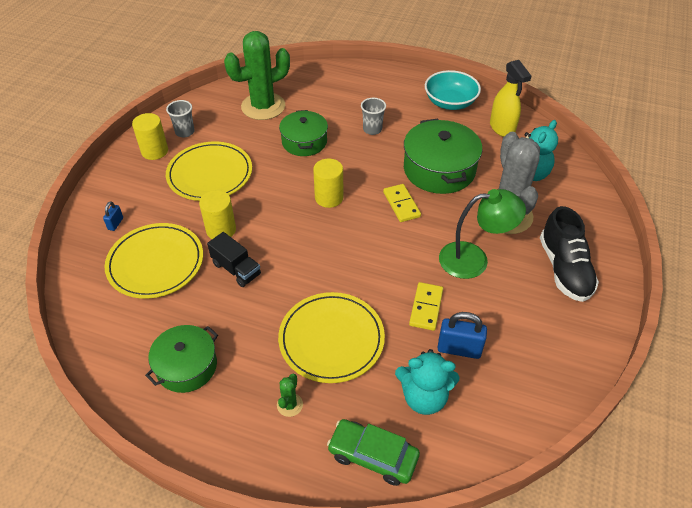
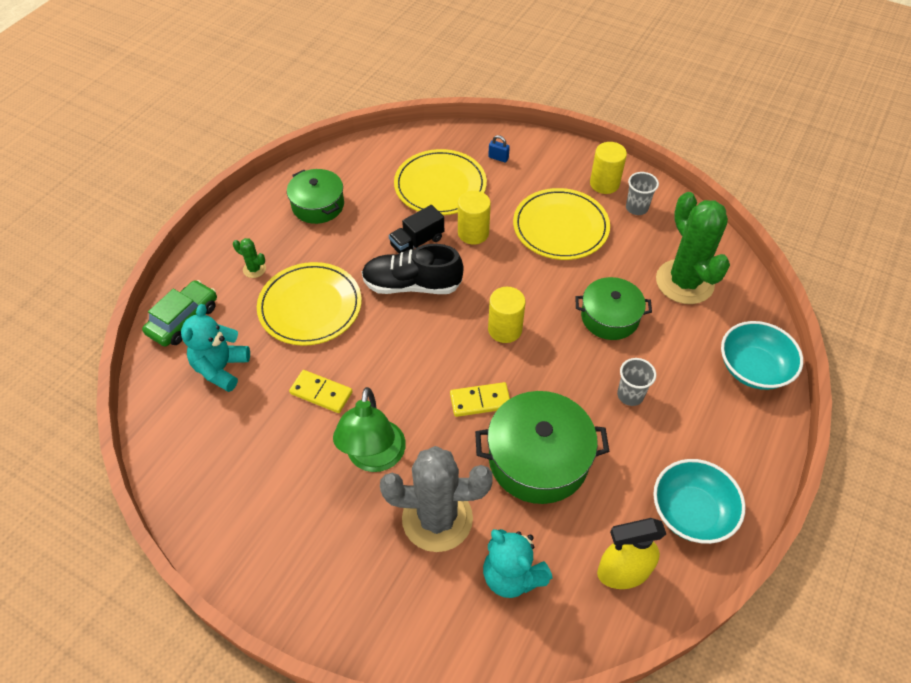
camera: 100 degrees right, 5 degrees up
blue padlock [437,312,487,359] -> none
black shoe [540,206,599,302] -> black shoe moved to [362,244,464,294]
none -> turquoise bowl [721,321,803,390]

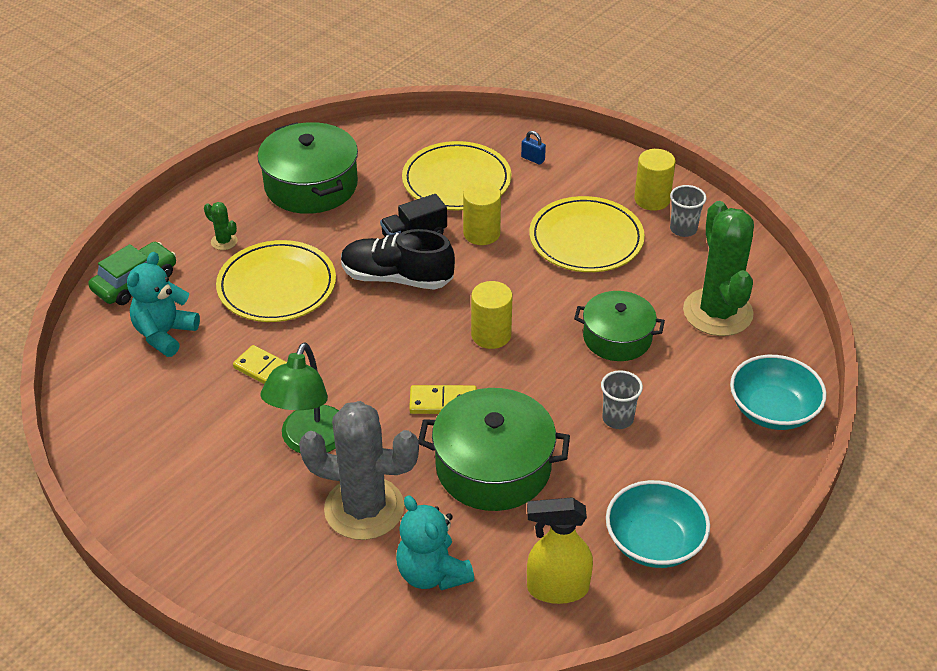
camera: 10 degrees right, 10 degrees down
green pot [287,169,344,224] -> green pot [258,122,358,214], size x1.53

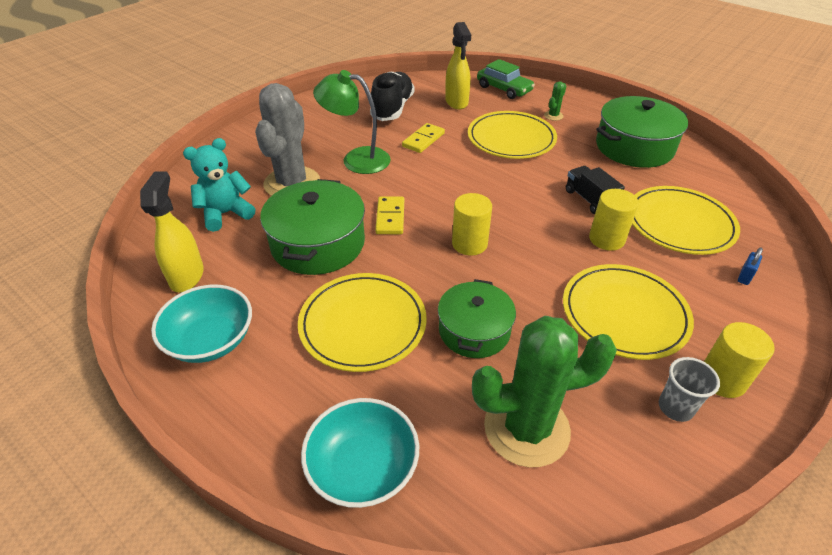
camera: 90 degrees right, 0 degrees up
turquoise teddy bear [127,252,200,357] -> yellow spray bottle [445,22,471,109]
black shoe [341,229,455,290] -> black shoe moved to [370,71,415,121]
grey cup [601,370,643,429] -> yellow plate [298,273,427,372]

